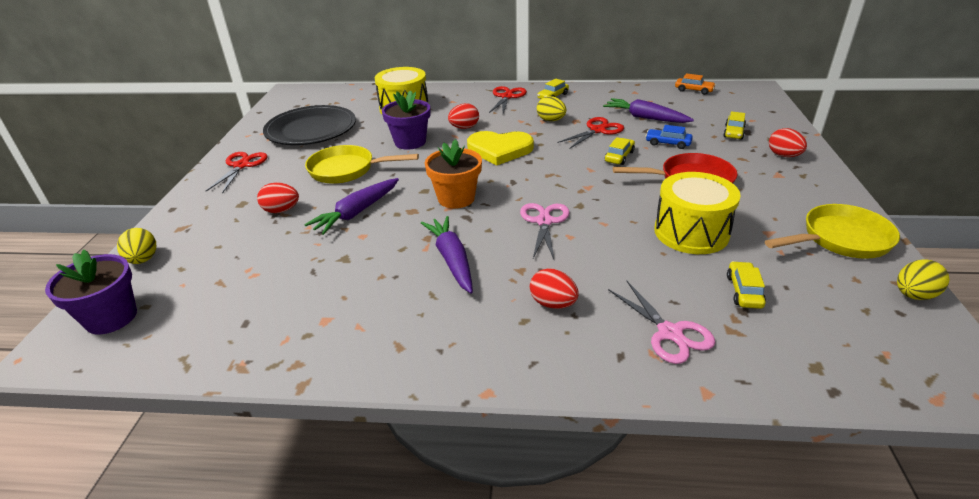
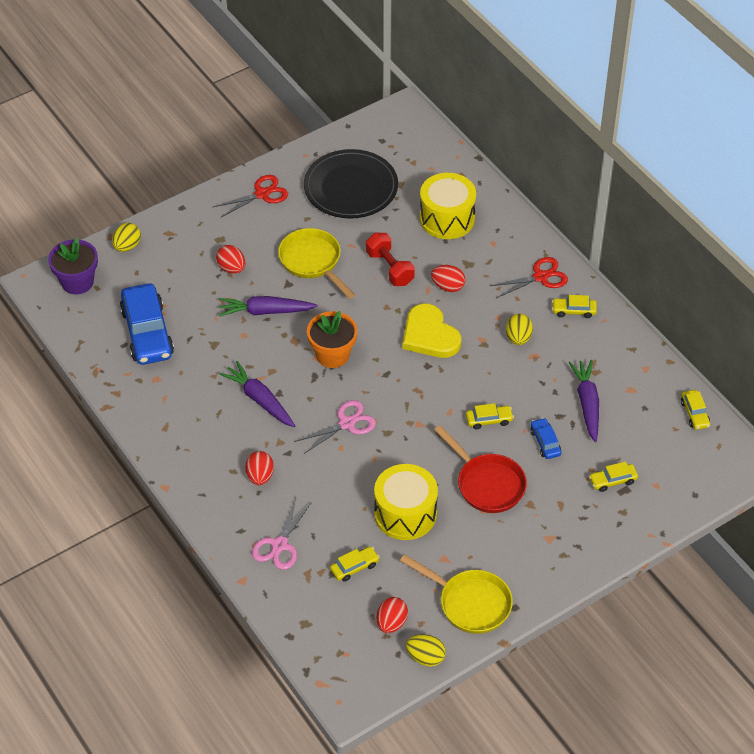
camera: 50 degrees right, 15 degrees up
purple flower pot [382,90,430,150] -> red dumbbell [366,233,415,286]
purple carrot [421,216,473,293] -> purple carrot turned 75 degrees counterclockwise [219,361,295,427]
red scissors [557,117,624,149] -> none
orange car [675,73,716,95] -> yellow car [681,390,710,430]
red egg [769,128,807,157] -> red egg moved to [377,597,408,633]
none -> blue car [120,283,174,365]

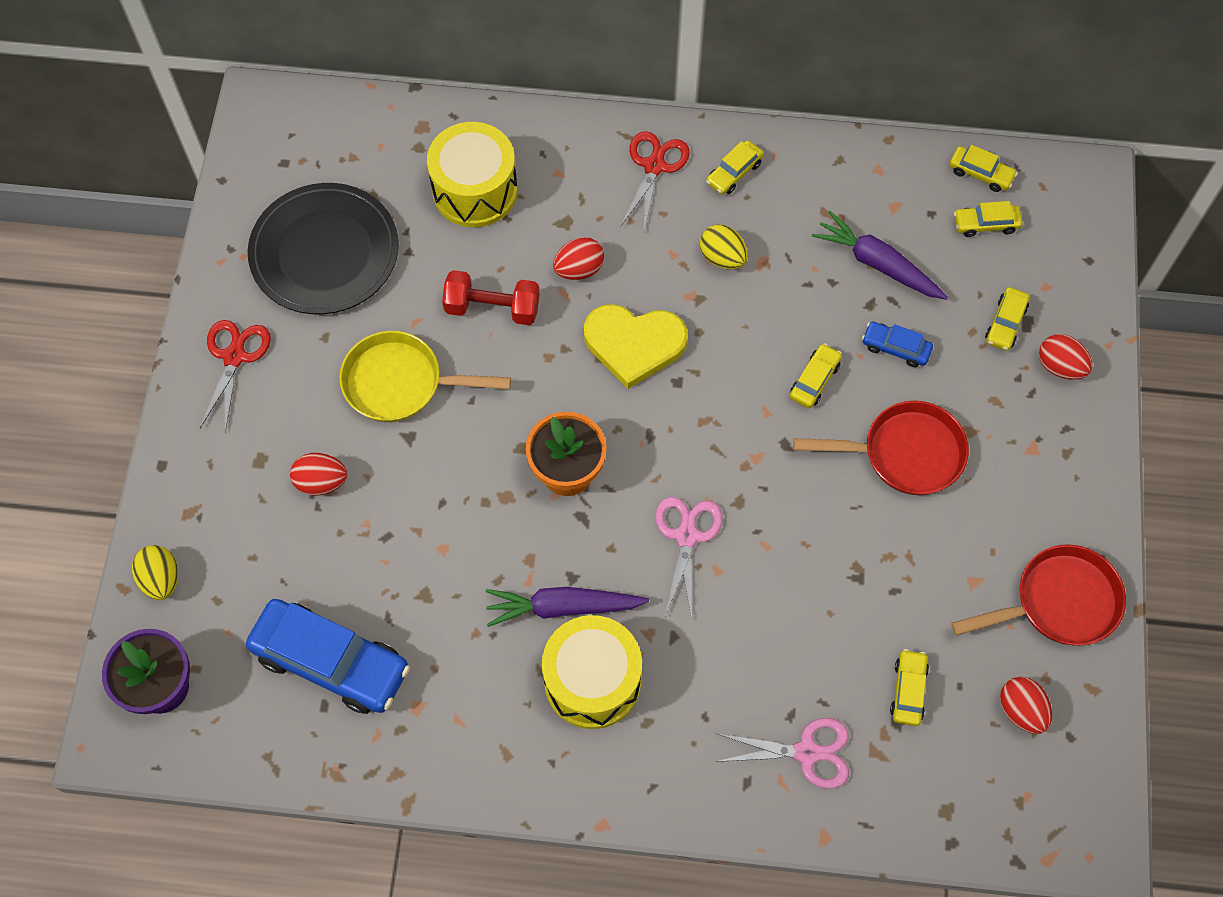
camera: 50 degrees left, 15 degrees up
purple carrot [219,296,318,316] -> none
red egg [245,451,274,485] -> red egg moved to [1039,334,1092,380]
pink scissors [252,498,312,570] -> pink scissors turned 60 degrees counterclockwise [715,718,849,789]
yellow drum [374,464,438,540] -> yellow drum moved to [542,615,642,729]
yellow pan [400,554,513,634] -> red pan [951,544,1126,646]
yellow egg [406,634,446,667] -> none
none -> yellow car [954,201,1023,237]

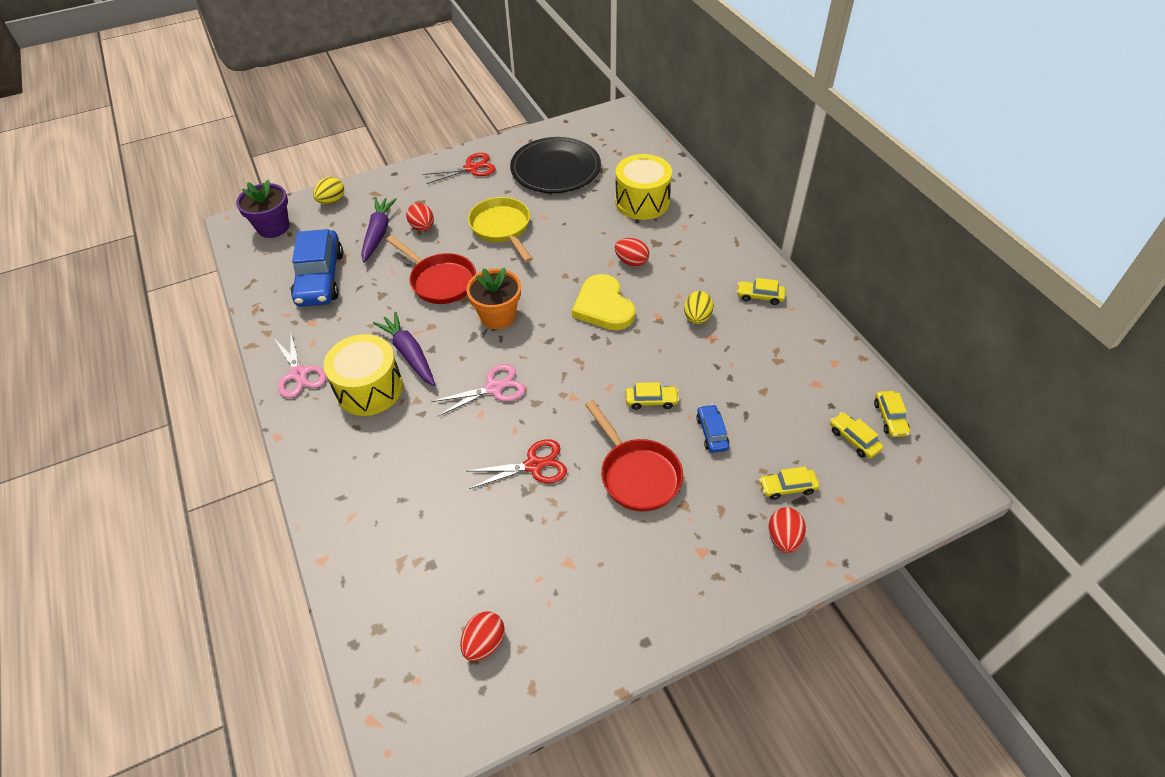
camera: 60 degrees right, 15 degrees down
red dumbbell [442,270,540,325] -> none
red scissors [621,131,690,231] -> red scissors moved to [467,439,567,489]
pink scissors [715,718,849,789] -> pink scissors moved to [274,330,326,398]
purple carrot [812,211,948,299] -> purple carrot moved to [361,198,397,263]
yellow car [890,649,929,726] -> none
red pan [951,544,1126,646] -> red pan moved to [386,235,476,304]

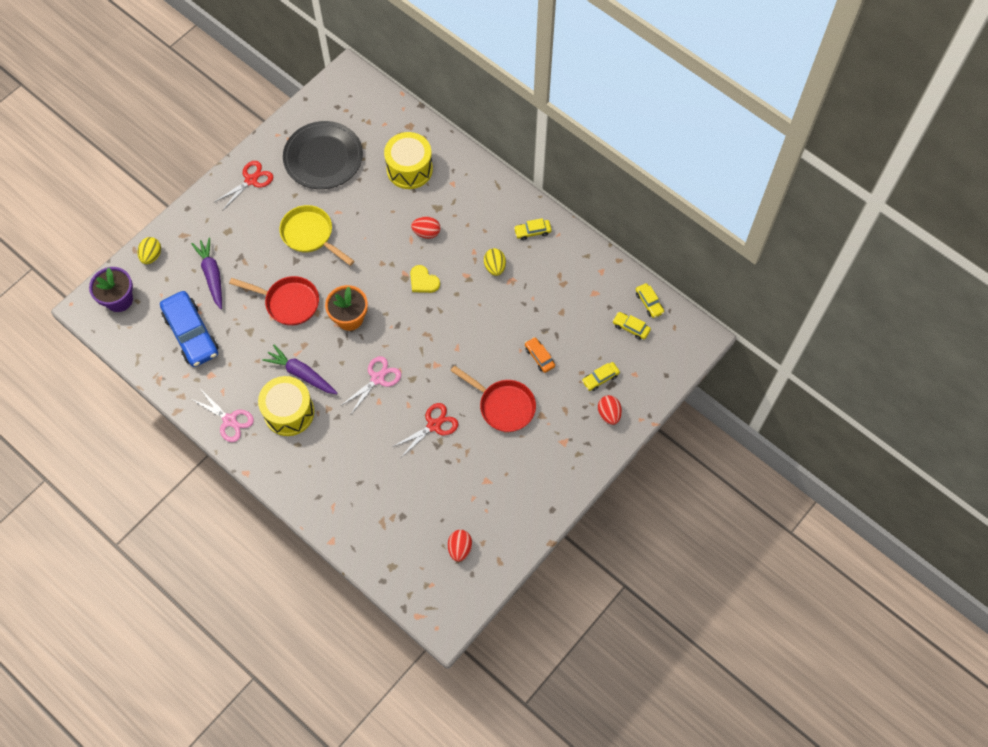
camera: 25 degrees left, 15 degrees up
red egg [406,203,434,231] -> none
yellow heart [572,274,635,330] -> yellow heart [410,265,440,293], size x0.60
yellow car [625,382,679,410] -> none
blue car [696,404,729,453] -> orange car [525,337,555,373]

